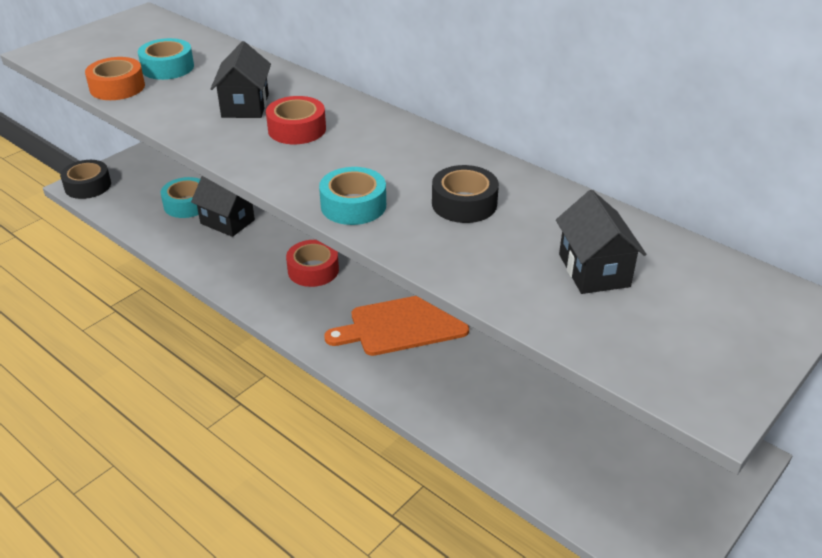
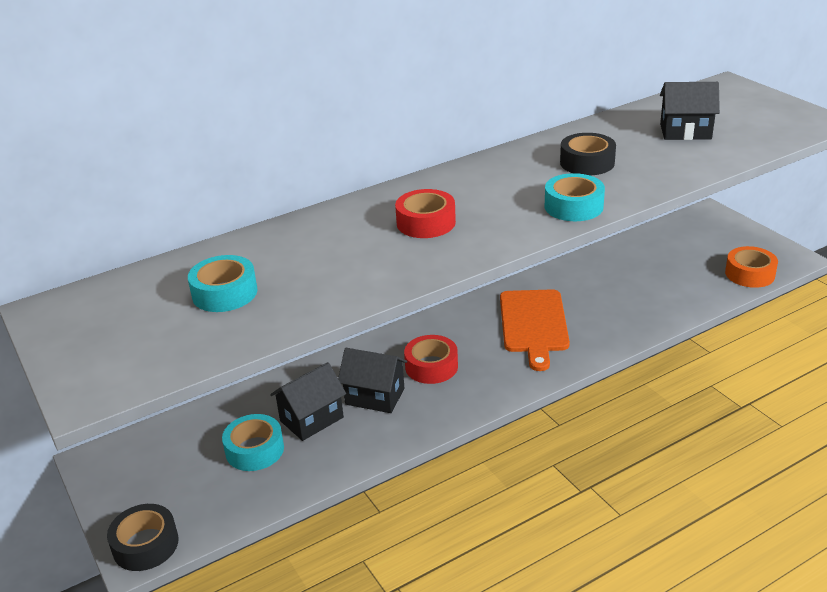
camera: 70 degrees left, 5 degrees down
orange tape [85,57,145,100] -> orange tape moved to [725,246,778,288]
black house [211,41,271,118] -> black house moved to [338,348,407,413]

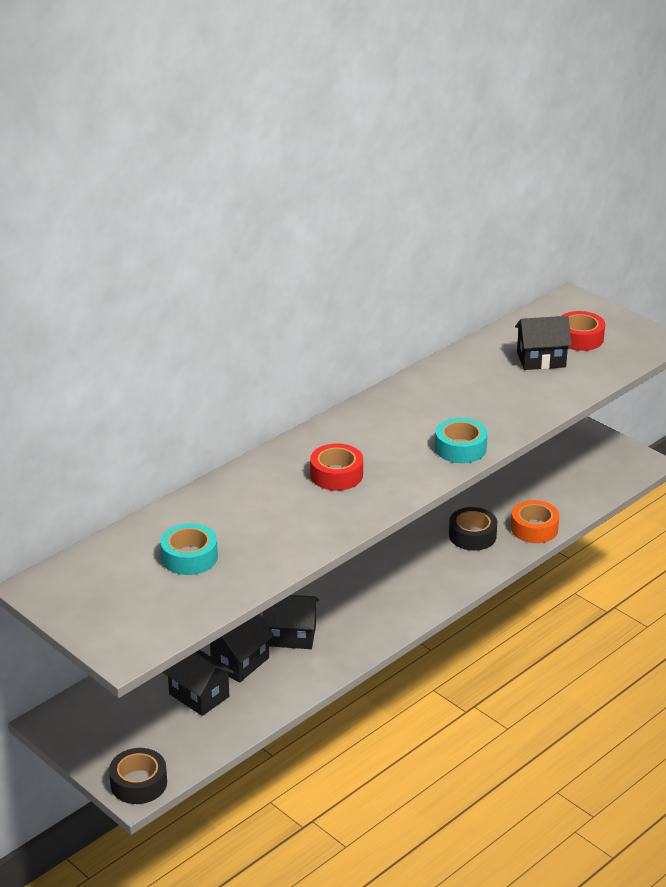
camera: 15 degrees left, 0 degrees up
turquoise tape [222,414,284,471] -> black house [162,650,234,716]
red tape [404,335,458,384] -> red tape moved to [561,311,605,351]
orange cutting board [500,289,570,371] -> none
black tape [560,133,616,175] -> black tape moved to [449,507,497,551]
orange tape [725,246,778,288] -> orange tape moved to [511,500,560,543]

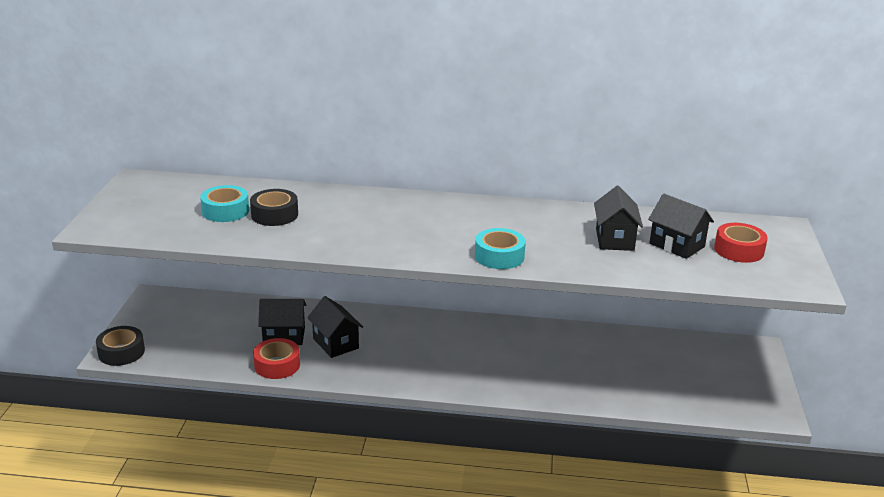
camera: 50 degrees right, 5 degrees down
black house [162,650,234,716] -> black house moved to [594,186,643,251]
red tape [310,443,363,491] -> red tape moved to [253,338,300,379]
black tape [449,507,497,551] -> black tape moved to [250,189,298,226]
orange tape [511,500,560,543] -> none

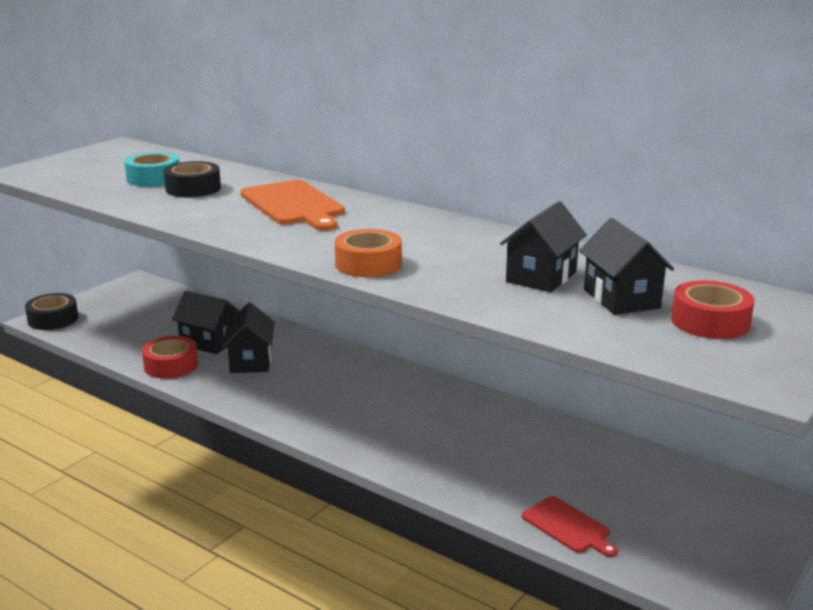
camera: 30 degrees right, 5 degrees down
turquoise tape [475,228,526,269] -> orange tape [335,229,402,277]
none -> orange cutting board [241,180,345,231]
none -> red cutting board [522,496,618,557]

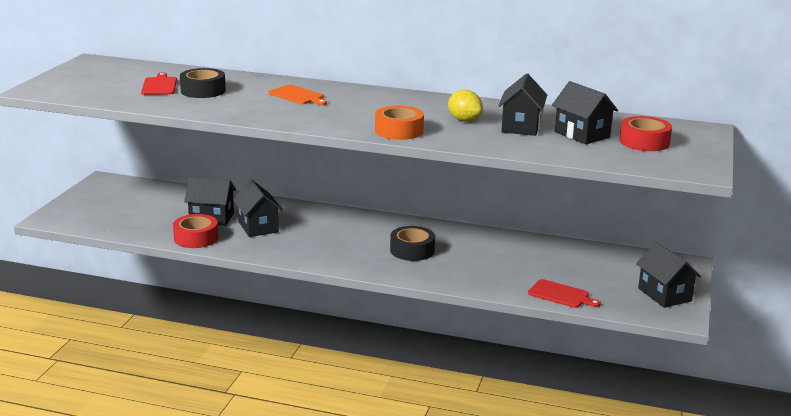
camera: 20 degrees left, 0 degrees up
black tape [25,293,78,330] -> black tape moved to [390,226,435,261]
turquoise tape [124,152,179,187] -> red cutting board [141,73,177,95]
orange cutting board [241,180,345,231] -> orange cutting board [269,85,327,105], size x0.58
none -> yellow lemon [448,90,483,122]
none -> black house [636,242,701,308]

